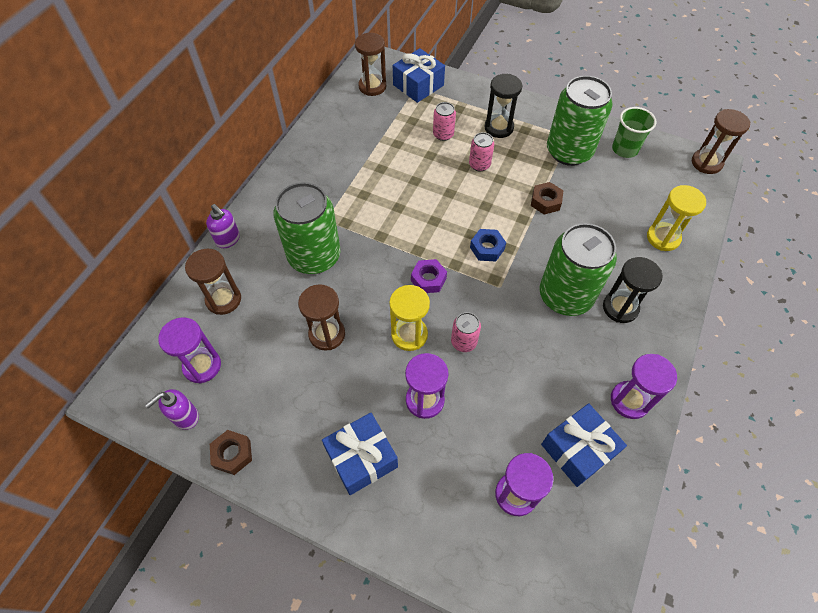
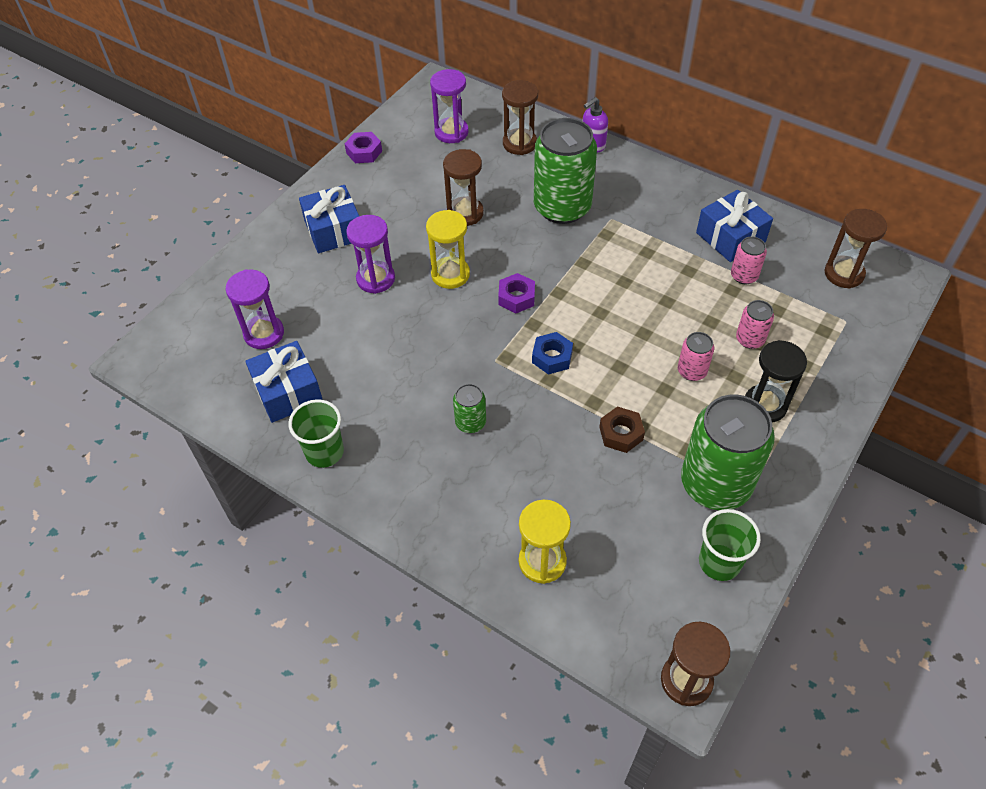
camera: 100 degrees right, 5 degrees down
purple soap dispenser [145,389,199,430] -> none
brown nut [210,430,252,475] -> purple nut [345,132,382,163]
blue gift [393,48,445,103] -> blue gift moved to [696,190,773,262]
pink can [451,312,481,352] -> pink can moved to [731,236,767,284]
green can [540,223,617,316] -> green can [453,384,486,433], size x0.45
black hourglass [603,257,663,323] -> none
purple hourglass [611,354,677,419] -> green cup [288,399,344,468]

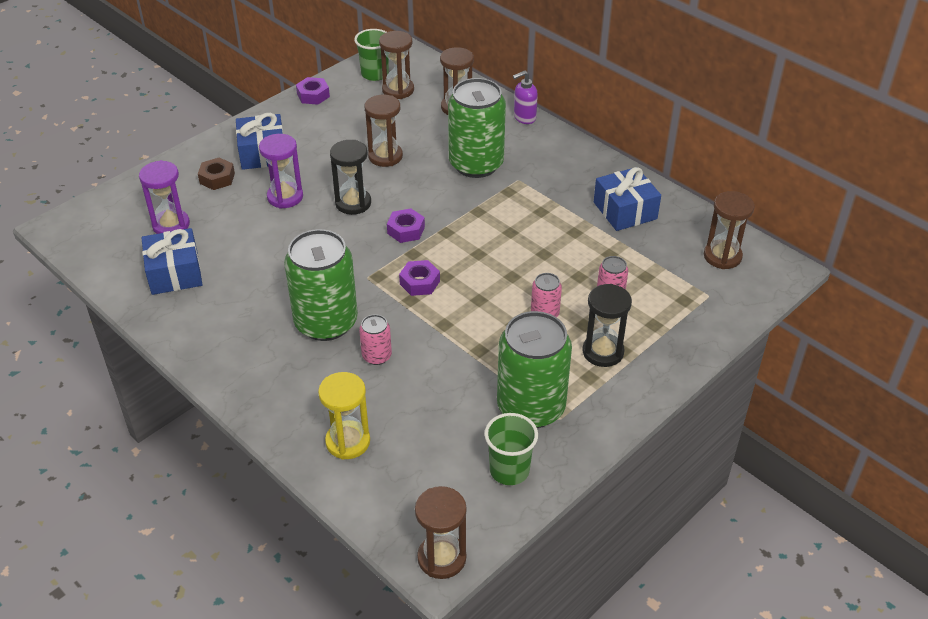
camera: 10 degrees right, 10 degrees down
green cup [288,399,344,468] -> green cup moved to [354,29,389,81]
yellow hourglass [426,210,470,289] -> black hourglass [330,140,371,215]
purple hourglass [430,69,469,143] -> brown hourglass [379,31,414,99]
green can [453,384,486,433] -> green can [284,229,358,341], size x2.20
blue nut [532,332,573,374] -> purple nut [399,260,440,296]
brown nut [599,407,645,453] -> brown nut moved to [198,158,235,190]
pink can [731,236,767,284] -> pink can moved to [359,314,392,365]

